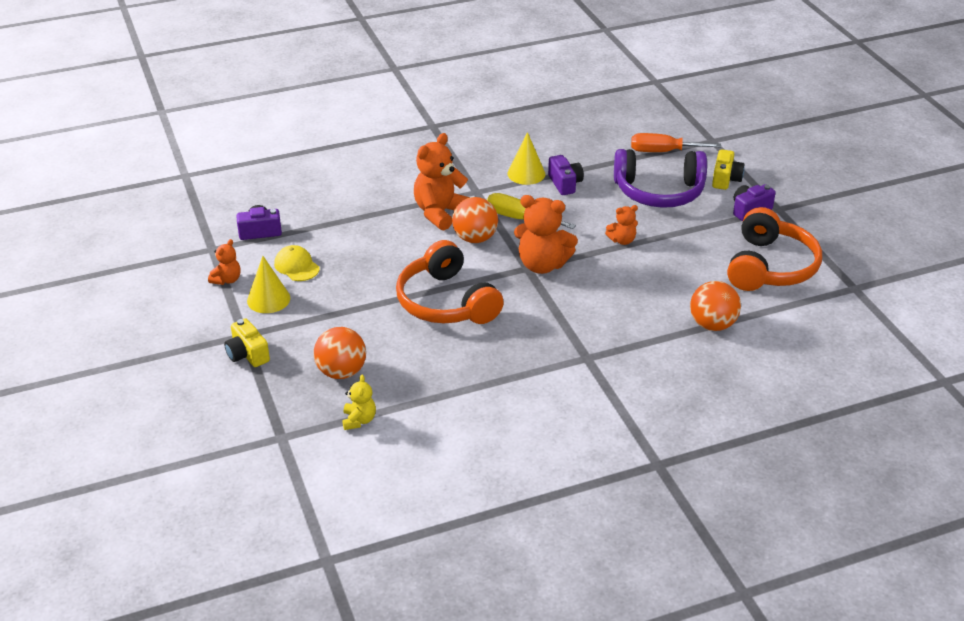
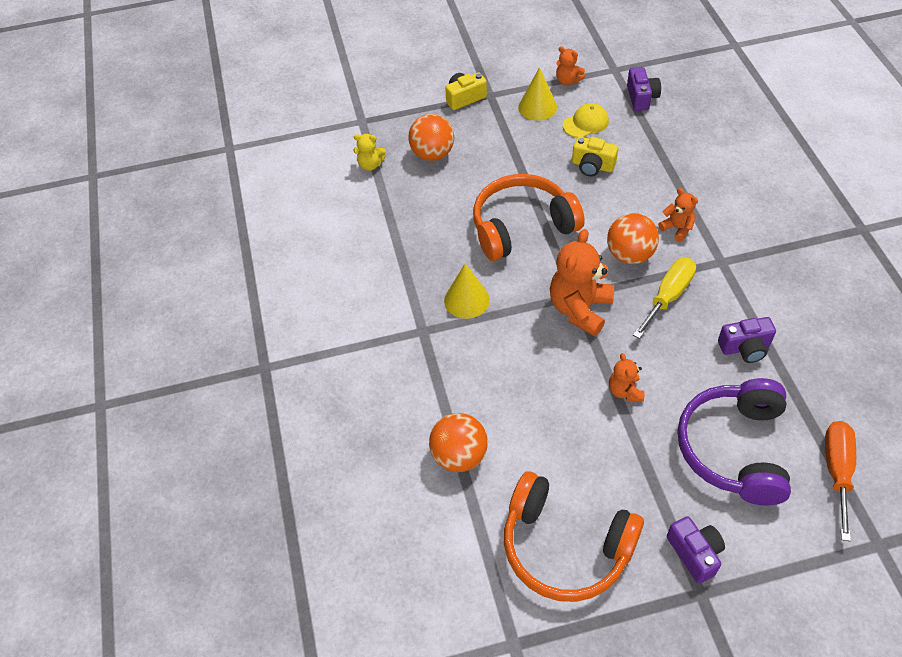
camera: 100 degrees right, 15 degrees up
orange teddy bear [414,133,470,230] -> orange teddy bear [658,188,698,242], size x0.52
yellow cone [507,132,545,185] -> yellow cone moved to [444,263,490,319]
yellow camera [712,149,745,190] -> yellow camera moved to [572,137,618,176]

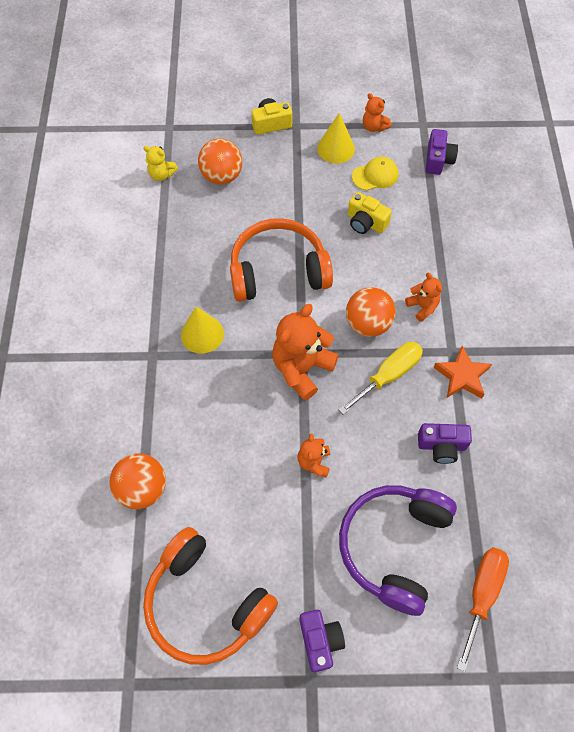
camera: 10 degrees right, 10 degrees up
none -> orange star [433,346,492,399]

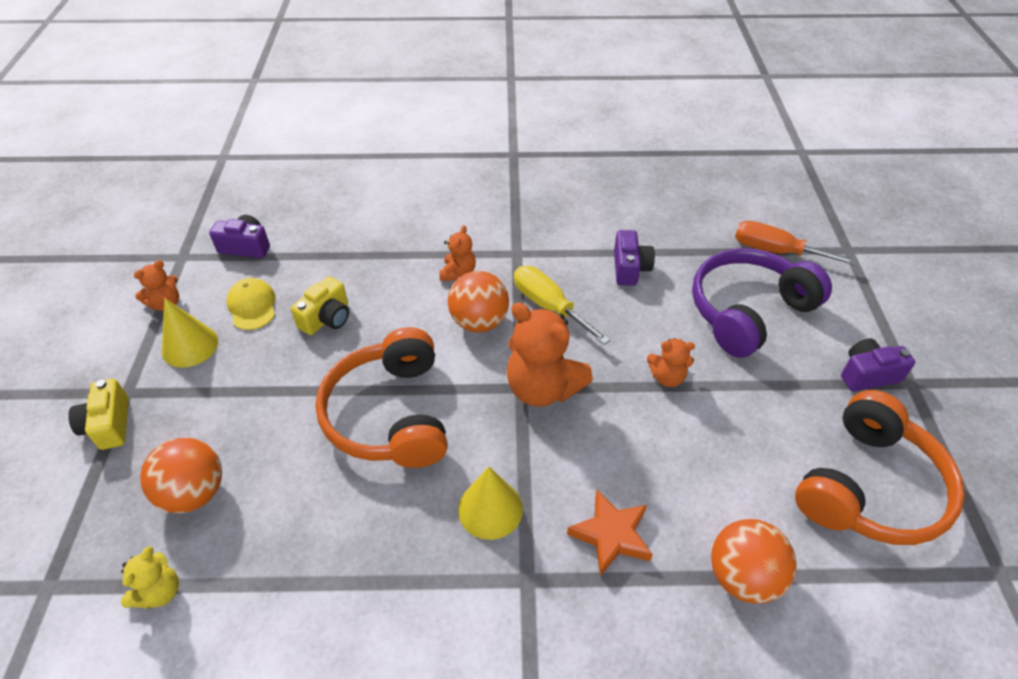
camera: 90 degrees left, 15 degrees down
purple headphones [339,485,457,616] -> purple headphones turned 120 degrees clockwise [692,248,832,358]
orange teddy bear [405,273,442,322] -> orange teddy bear turned 135 degrees clockwise [439,225,476,281]
orange star [433,346,492,399] -> orange star moved to [567,490,653,576]

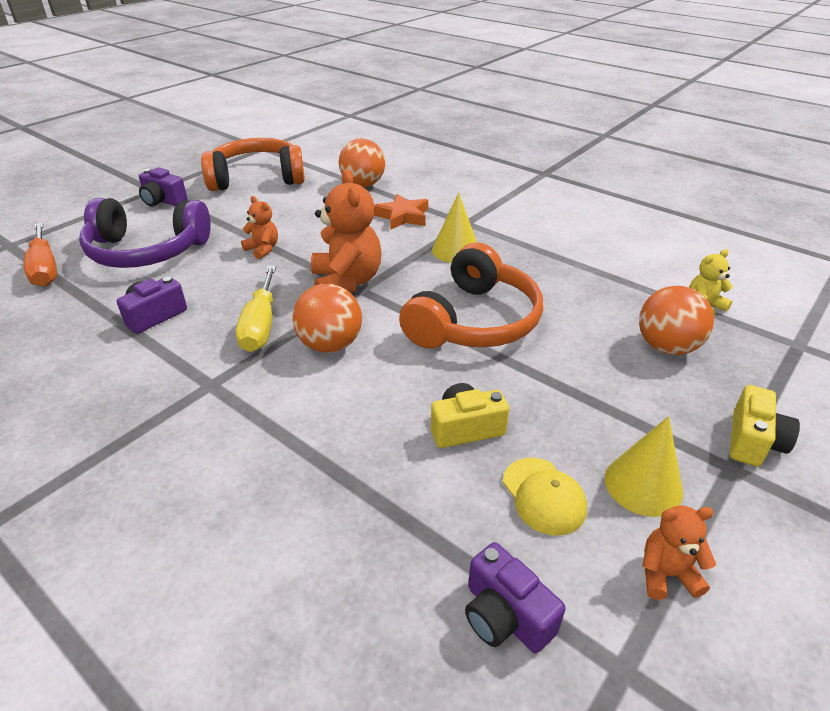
camera: 140 degrees left, 10 degrees down
yellow cap [227,278,275,330] -> yellow cap turned 45 degrees counterclockwise [503,458,587,536]
orange teddy bear [439,225,476,281] -> none

